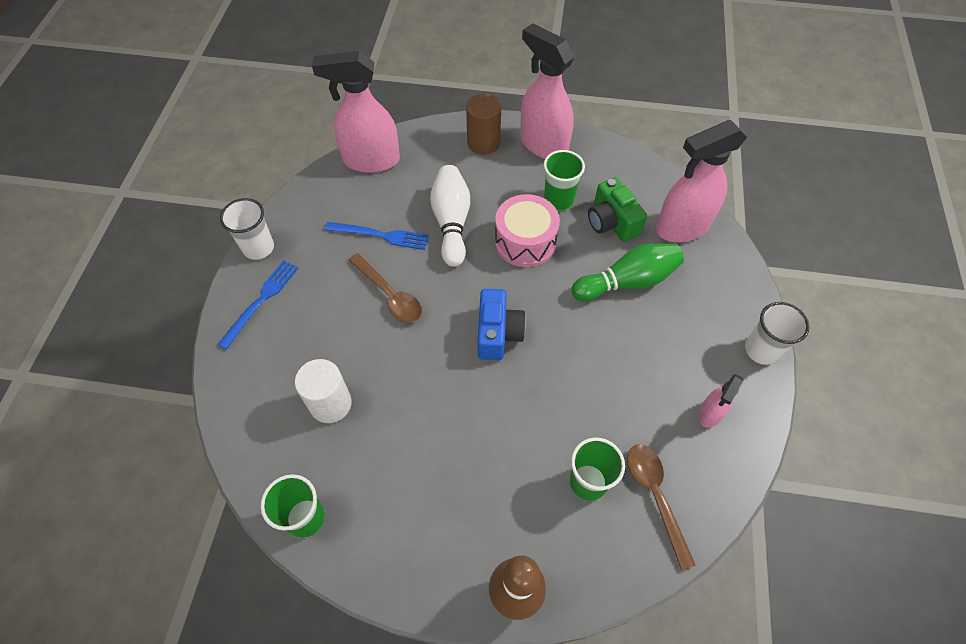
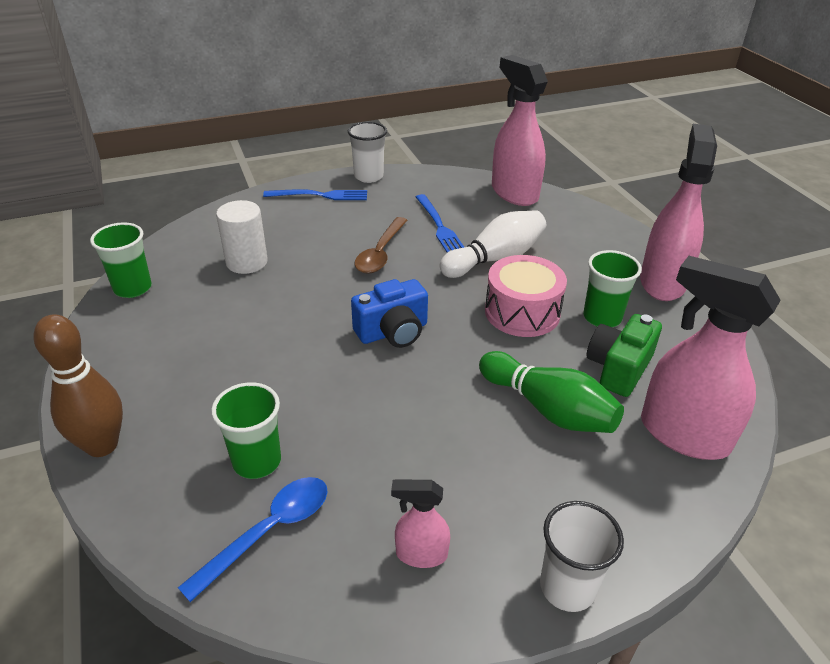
camera: 60 degrees right, 20 degrees down
brown cylinder [466,94,501,155] -> none
brown spoon [627,444,696,570] -> blue spoon [178,477,328,602]

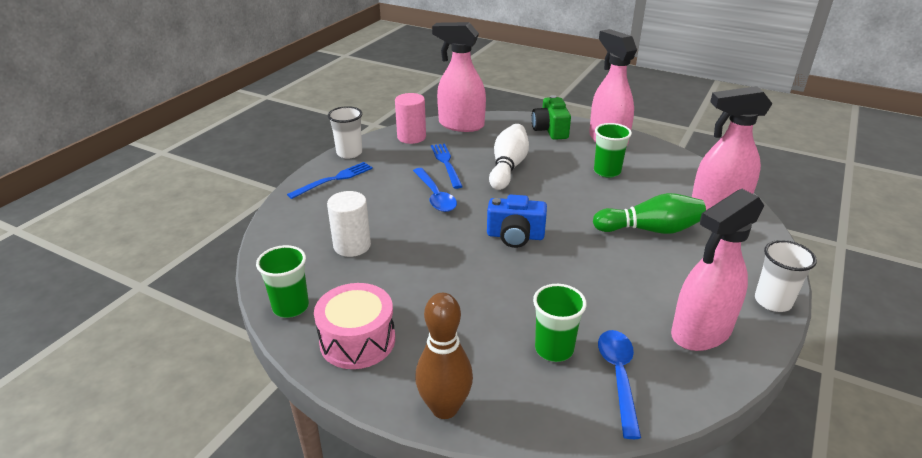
camera: 40 degrees left, 5 degrees down
blue camera [351,279,428,348] -> blue camera turned 75 degrees clockwise [487,195,547,248]
brown spoon [355,217,408,274] -> blue spoon [413,168,457,212]
pink spray bottle [391,479,450,568] -> pink spray bottle [671,189,764,351], size x2.05
blue fork [416,194,464,253] -> blue fork turned 135 degrees counterclockwise [431,144,463,189]
pink drum [485,255,567,337] -> pink drum moved to [314,283,395,369]
green camera [587,314,662,397] -> green camera moved to [531,95,571,140]
none -> pink cylinder [395,93,426,144]

